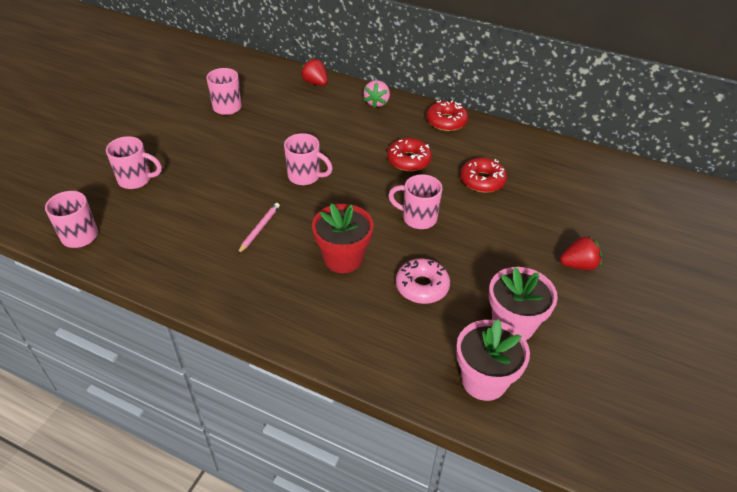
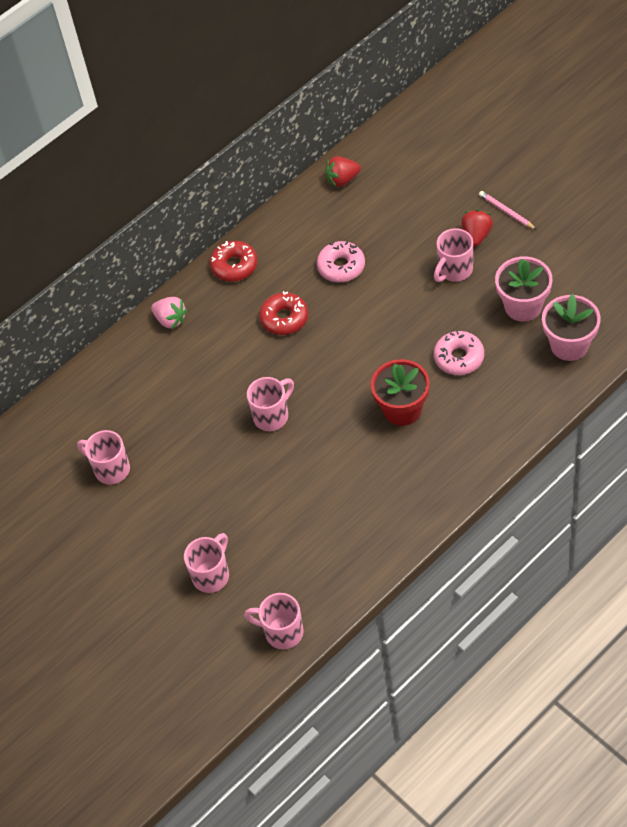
camera: 60 degrees left, 10 degrees up
pink pencil [237,203,280,254] -> pink pencil moved to [479,191,537,230]
red strawberry [300,58,328,86] -> red strawberry moved to [325,156,361,187]
pink mug [388,174,443,229] -> pink mug moved to [434,228,473,282]
red donut [460,158,507,193] -> pink donut [317,241,365,282]

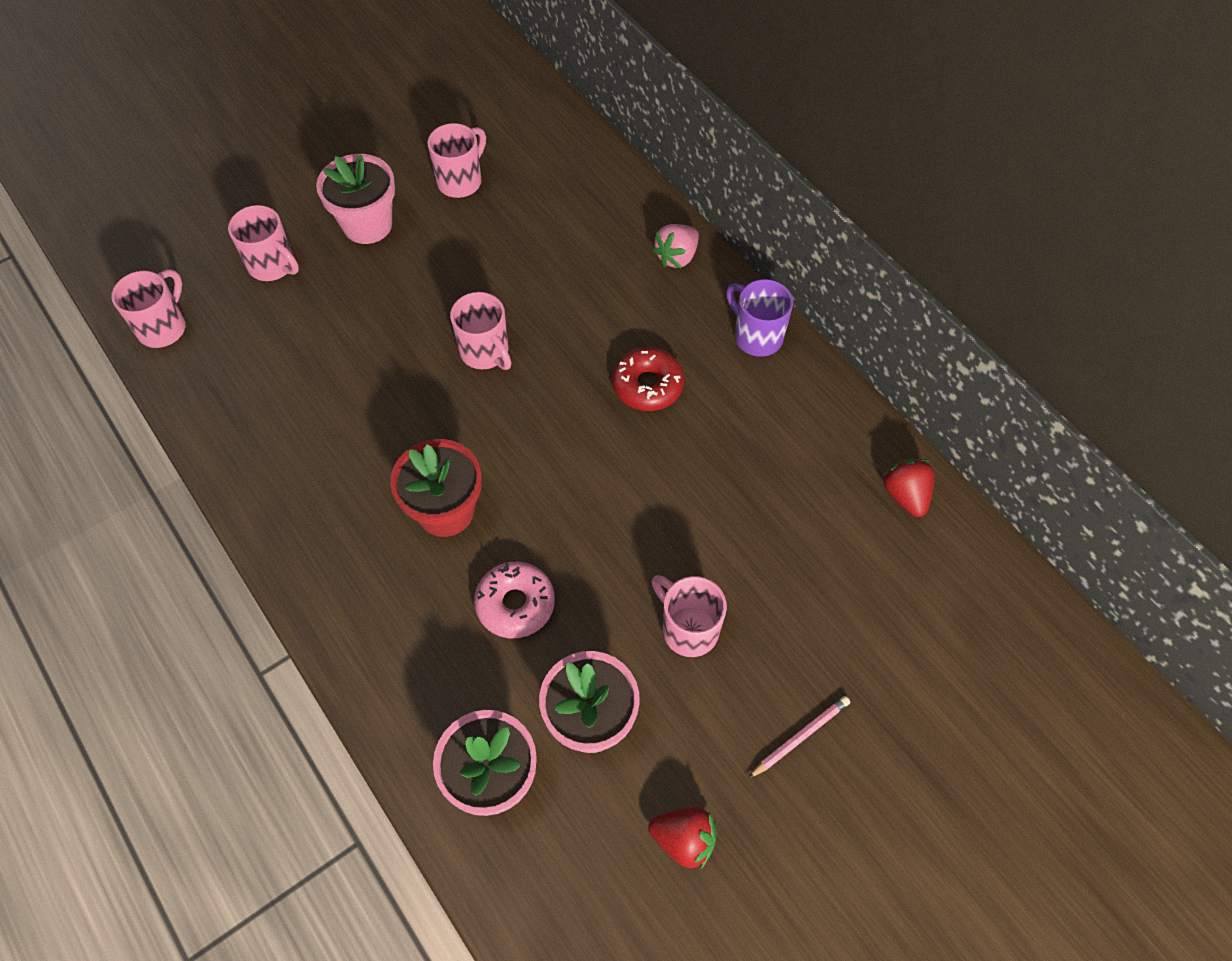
camera: 90 degrees right, 5 degrees up
red donut [210,241,258,282] -> purple mug [726,279,793,357]
pink donut [317,241,365,282] -> none
red strawberry [461,209,493,246] -> red strawberry moved to [648,807,717,870]
none -> pink flower pot [316,154,395,244]

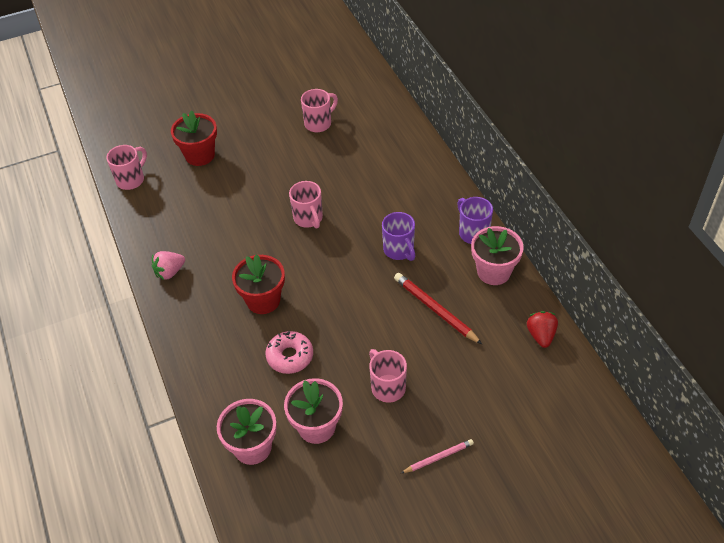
camera: 15 degrees right, 10 degrees down
pink mug [228,205,299,281] -> red flower pot [171,110,217,166]
pink flower pot [316,154,395,244] -> pink flower pot moved to [471,226,524,285]
red donut [612,347,684,411] -> purple mug [382,212,415,261]
red strawberry [648,807,717,870] -> none
pink strawberry [652,224,699,268] -> pink strawberry moved to [152,251,185,280]
none -> red pencil [394,273,482,344]

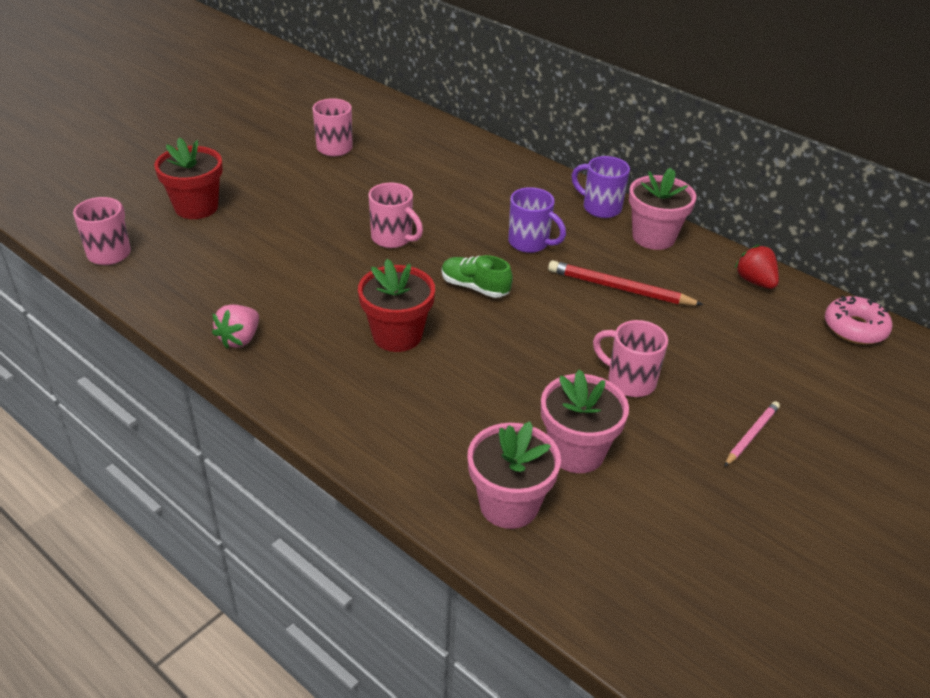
camera: 30 degrees left, 10 degrees down
pink donut [265,331,313,374] -> pink donut moved to [825,296,892,344]
none -> green shoe [442,255,513,298]

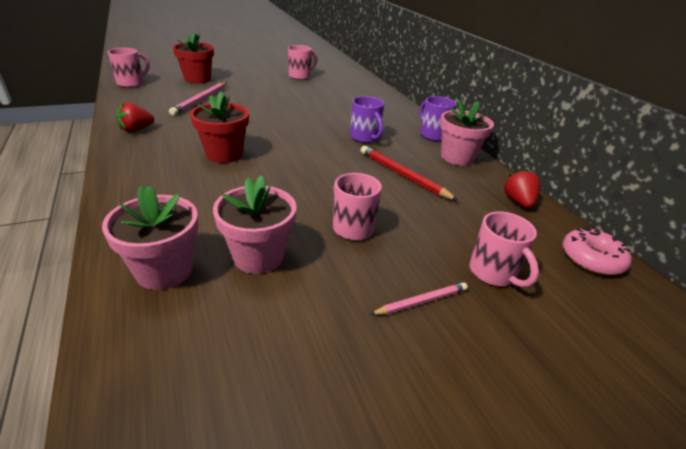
camera: 25 degrees right, 5 degrees down
pink strawberry [212,304,259,349] -> red strawberry [116,102,154,132]
pink mug [368,183,423,248] -> pink mug moved to [469,211,539,288]
green shoe [442,255,513,298] -> none
none -> pink pencil [169,83,226,116]

